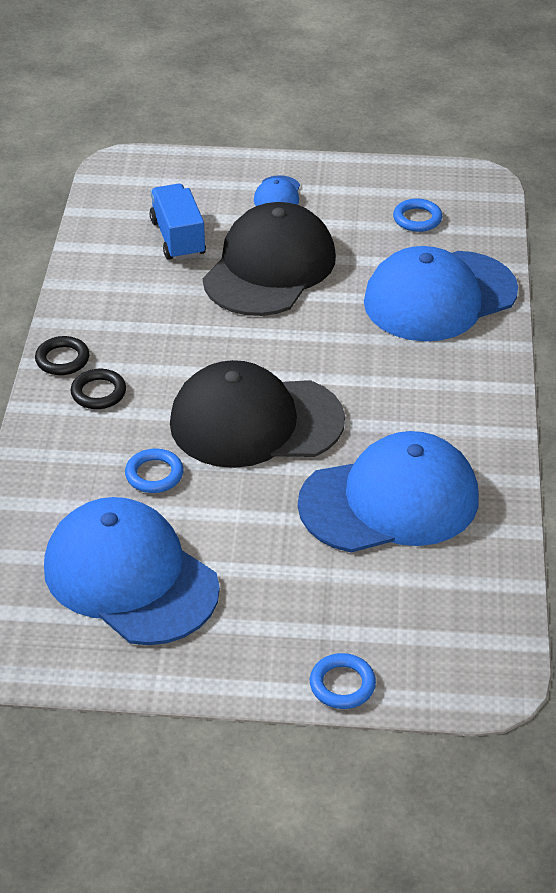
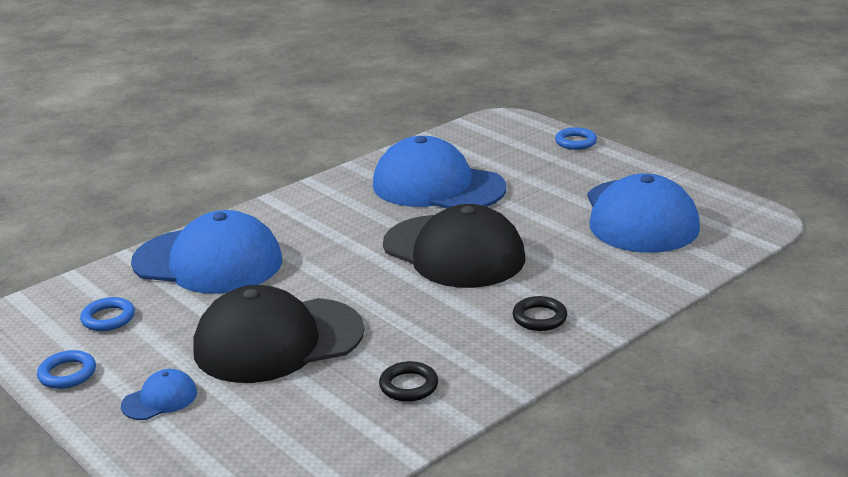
camera: 135 degrees left, 15 degrees down
black ring [35,336,90,375] -> black ring moved to [379,361,438,402]
blue ring [125,449,184,493] -> blue ring moved to [37,350,96,389]
blue truck [150,184,206,261] -> none

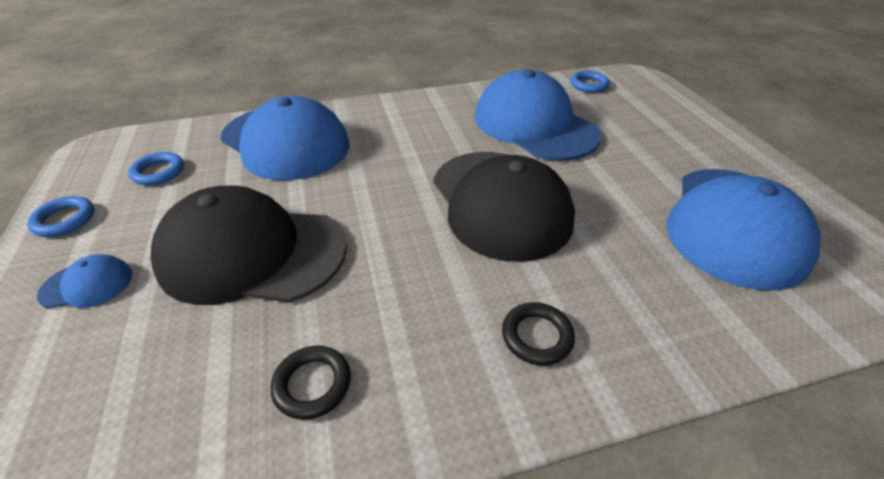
camera: 25 degrees right, 15 degrees up
blue ring [555,127,597,150] -> blue ring moved to [570,71,610,93]

